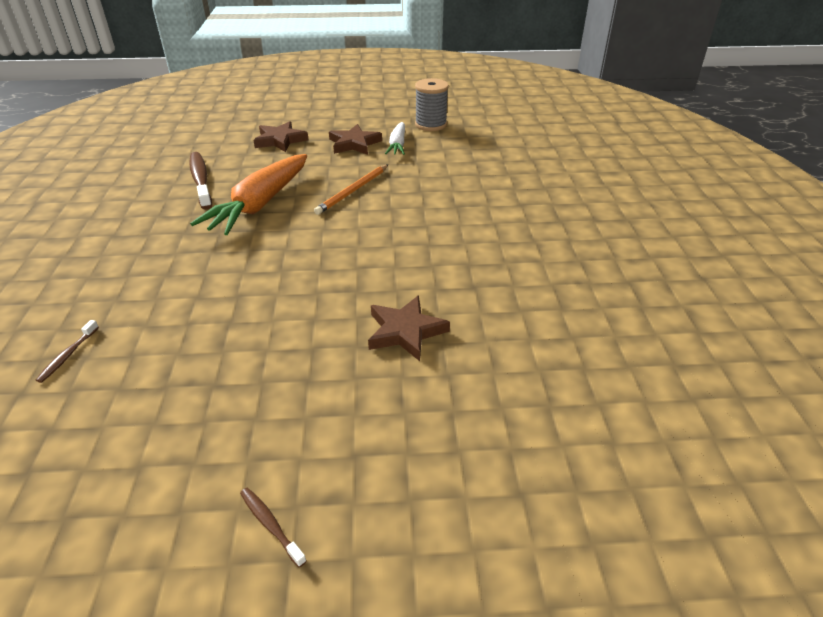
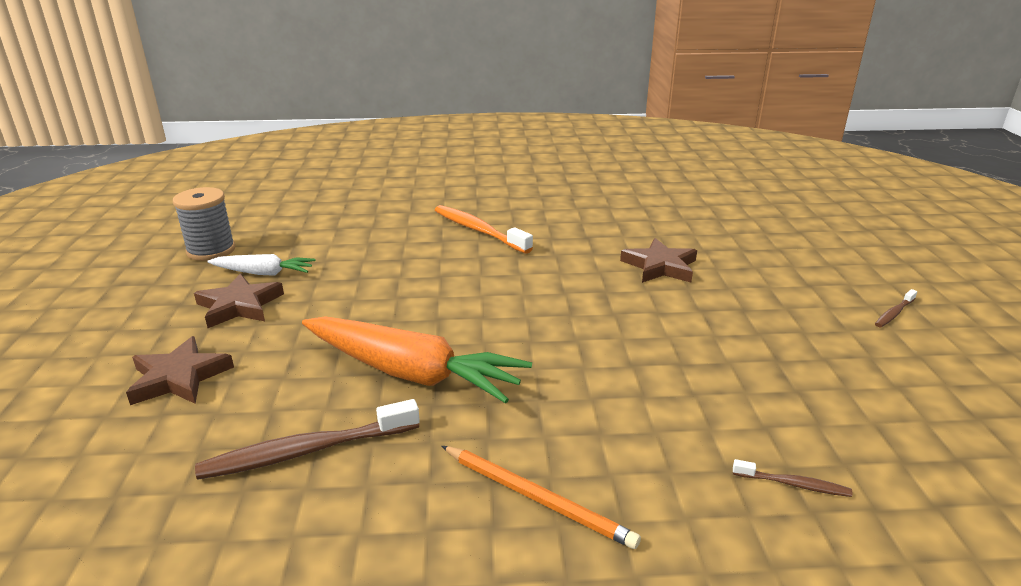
camera: 90 degrees left, 10 degrees down
orange pencil [314,164,389,215] -> orange pencil moved to [442,446,641,549]
none -> orange toothbrush [435,205,533,254]

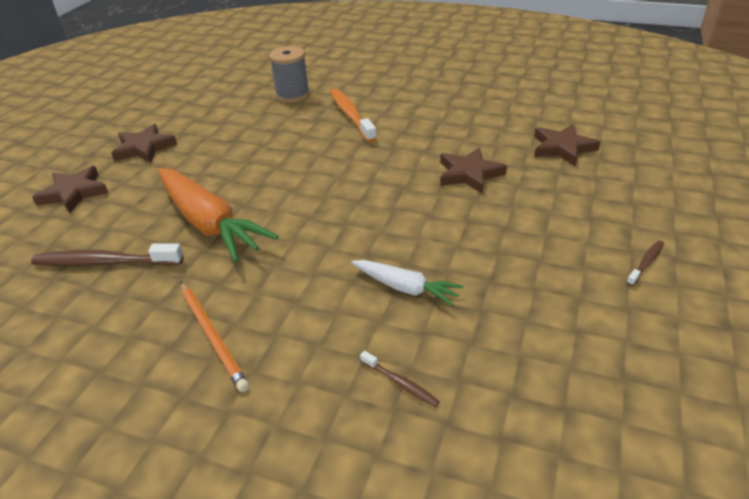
camera: 25 degrees right, 10 degrees up
grey spool [173,187,235,261] -> grey spool moved to [269,46,310,103]
white carrot [207,254,316,276] -> white carrot moved to [351,260,463,306]
brown toothbrush [875,289,917,327] -> brown toothbrush turned 150 degrees clockwise [626,240,664,286]
none -> brown star [534,124,601,167]

